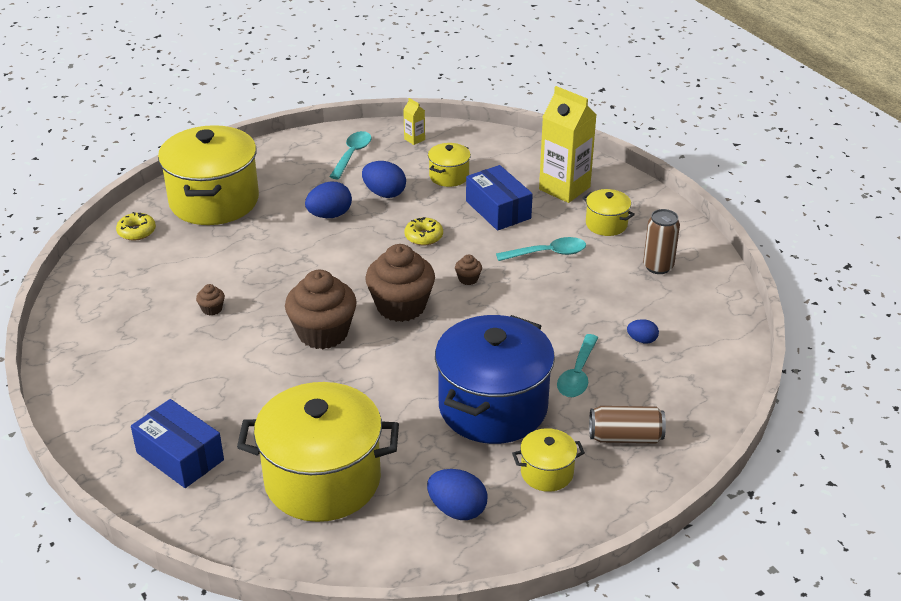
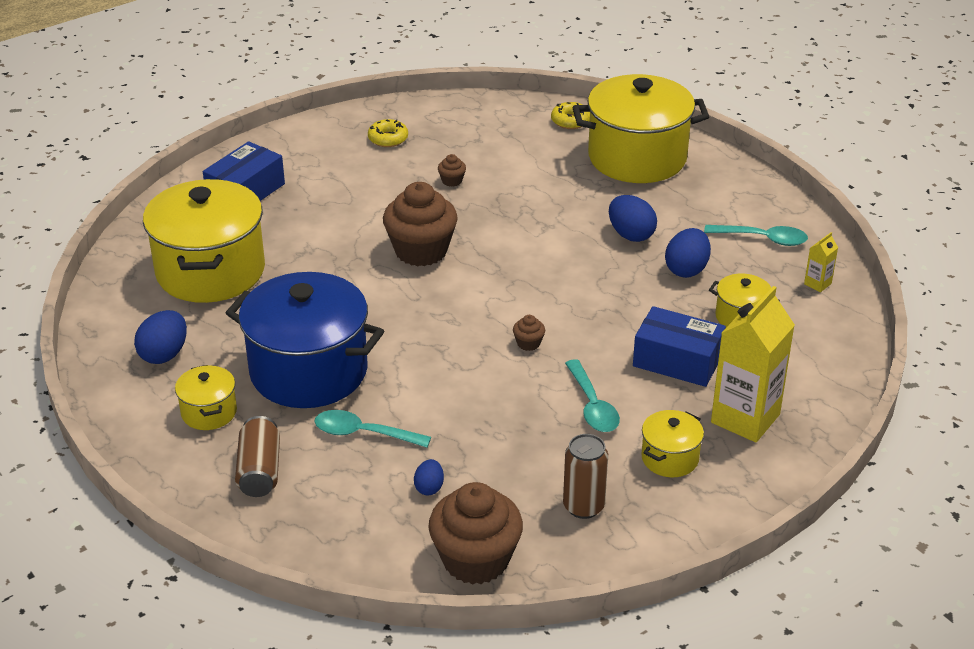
camera: 85 degrees right, 0 degrees up
brown cupcake [365,244,435,322] -> brown cupcake moved to [428,482,523,585]
yellow donut [405,217,443,246] -> yellow donut moved to [368,119,408,147]
blue box [466,165,533,231] -> blue box turned 60 degrees clockwise [633,306,726,387]

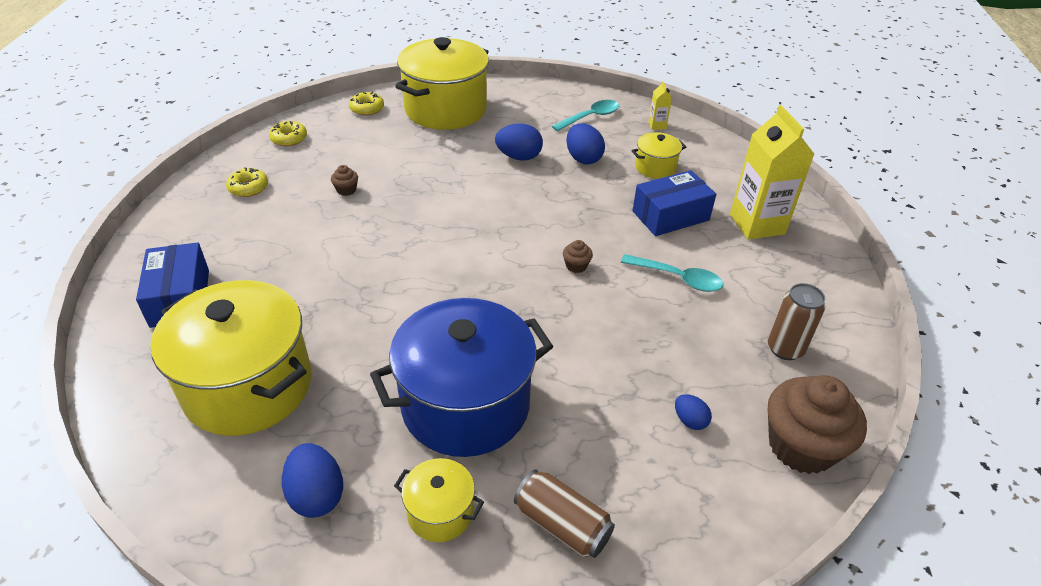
camera: 50 degrees left, 5 degrees up
turquoise spoon [314,410,431,448] -> none
brown cupcake [383,182,458,266] -> none
yellow pot [641,410,704,477] -> none
none -> yellow donut [269,121,307,146]

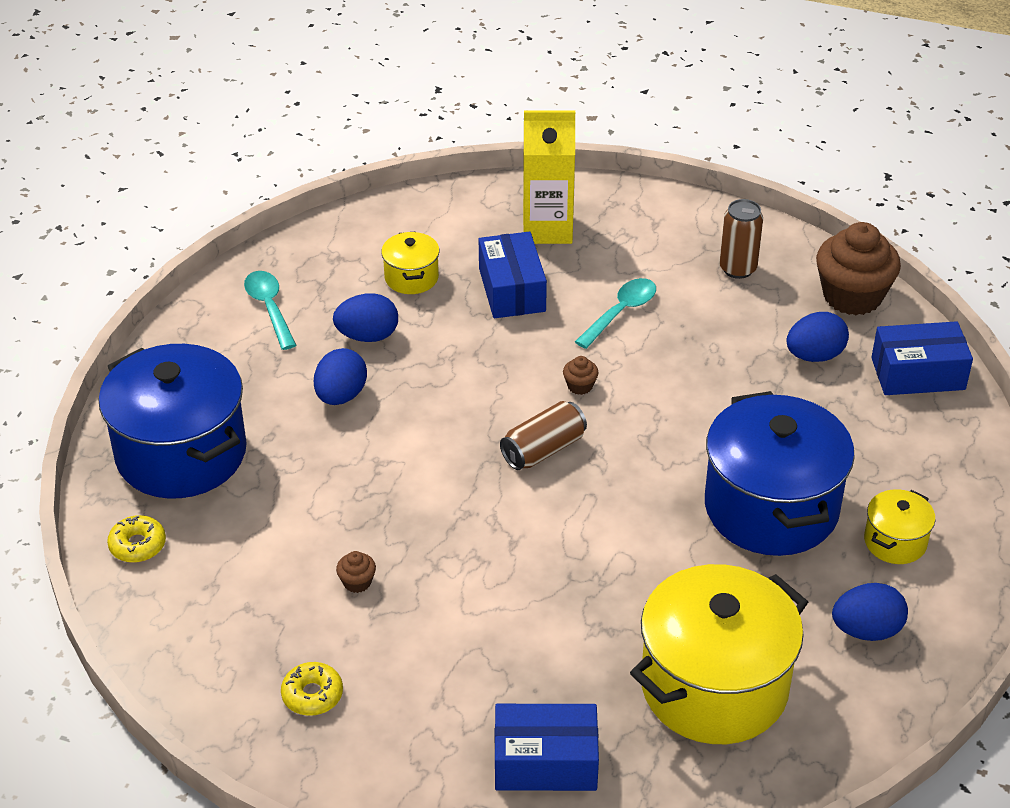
camera: 75 degrees left, 0 degrees up
yellow donut [269,121,307,146] -> none
yellow pot [395,37,489,130] -> blue pot [99,344,247,499]
brown can [514,469,615,558] -> brown can moved to [500,401,587,470]
yellow carton [648,81,672,130] -> none
blue egg [675,394,712,430] -> blue egg [787,312,849,362], size x1.72
none -> blue box [871,321,973,395]

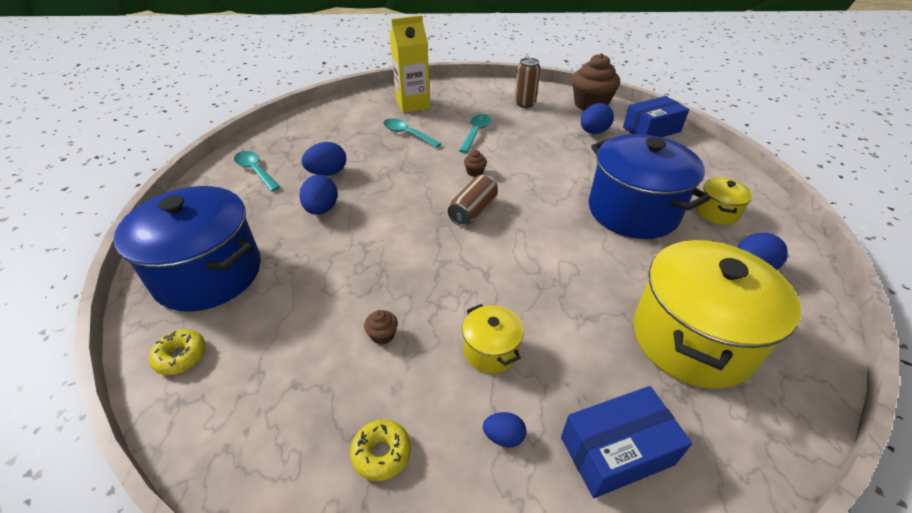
camera: 20 degrees left, 0 degrees up
yellow pot [381,232,439,294] -> yellow pot moved to [462,304,524,374]
blue box [479,231,547,318] -> turquoise spoon [383,118,442,148]
none -> blue egg [483,412,526,447]

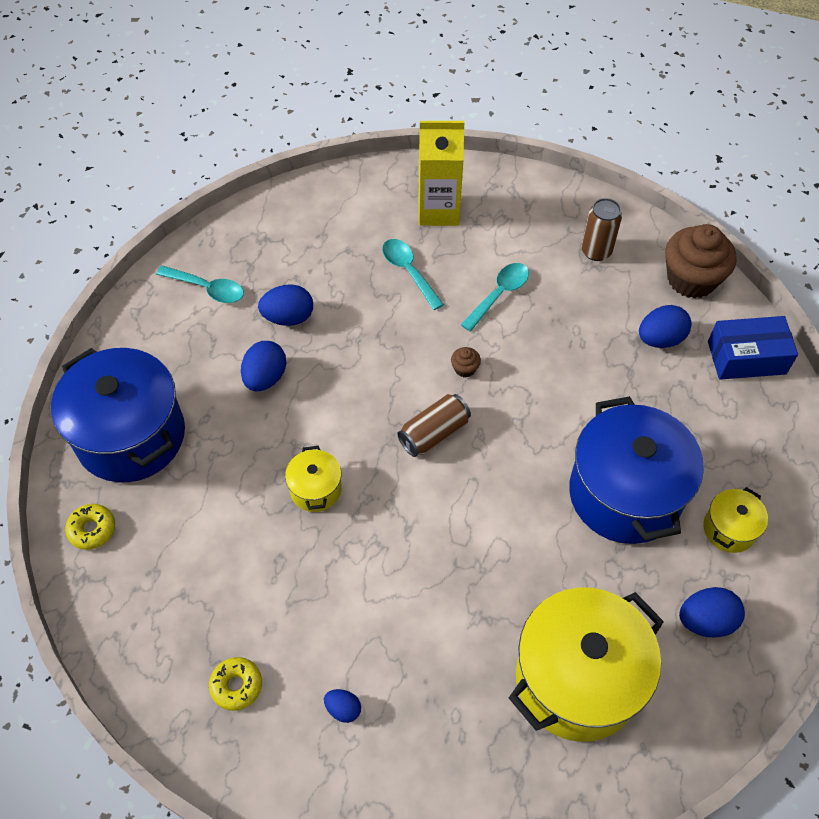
camera: 20 degrees right, 15 degrees up
turquoise spoon [234,151,280,192] -> turquoise spoon turned 135 degrees clockwise [156,265,244,303]
brown cupcake [364,310,398,345] -> none
yellow pot [462,304,524,374] -> yellow pot moved to [285,446,342,512]
blue box [561,386,692,498] -> none

